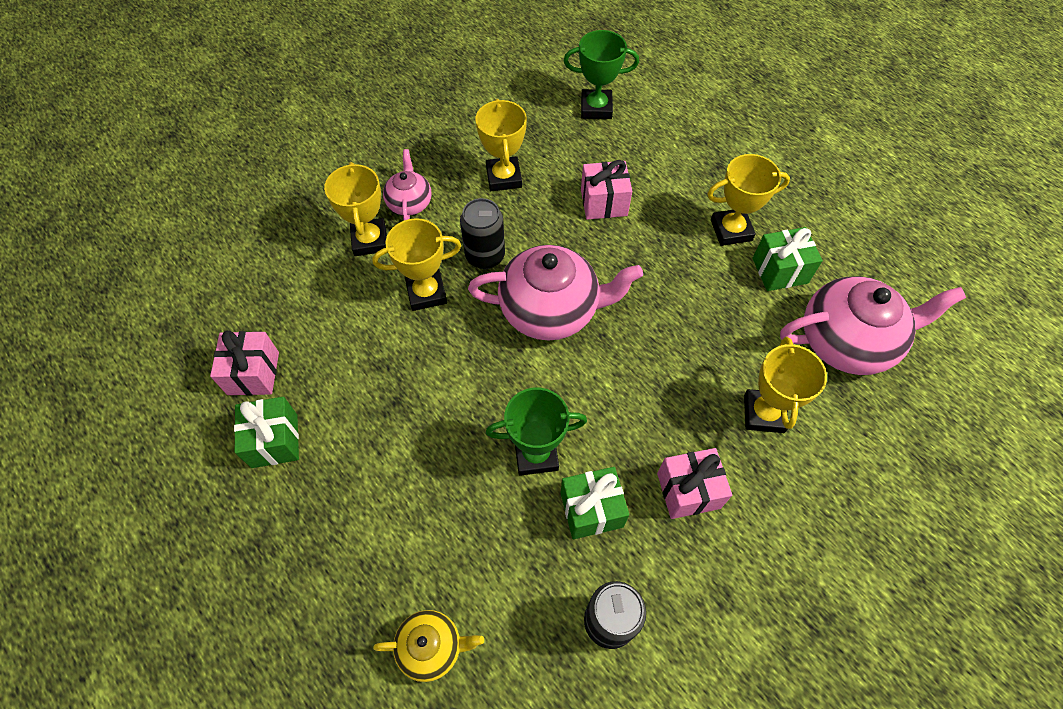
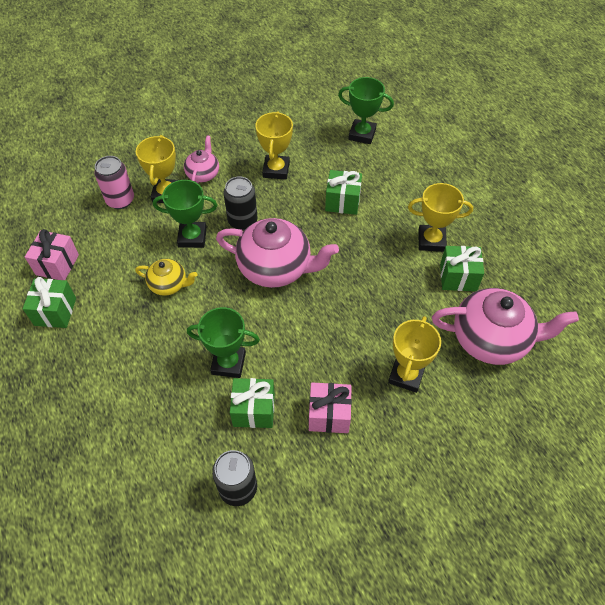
camera: 15 degrees right, 5 degrees down
yellow trophy [372,218,461,311] -> green trophy [153,180,217,248]
yellow teapot [373,610,484,682] -> yellow teapot moved to [135,259,198,296]
pink gift [581,160,632,220] -> green gift [325,170,362,215]
none -> pink can [94,156,134,209]

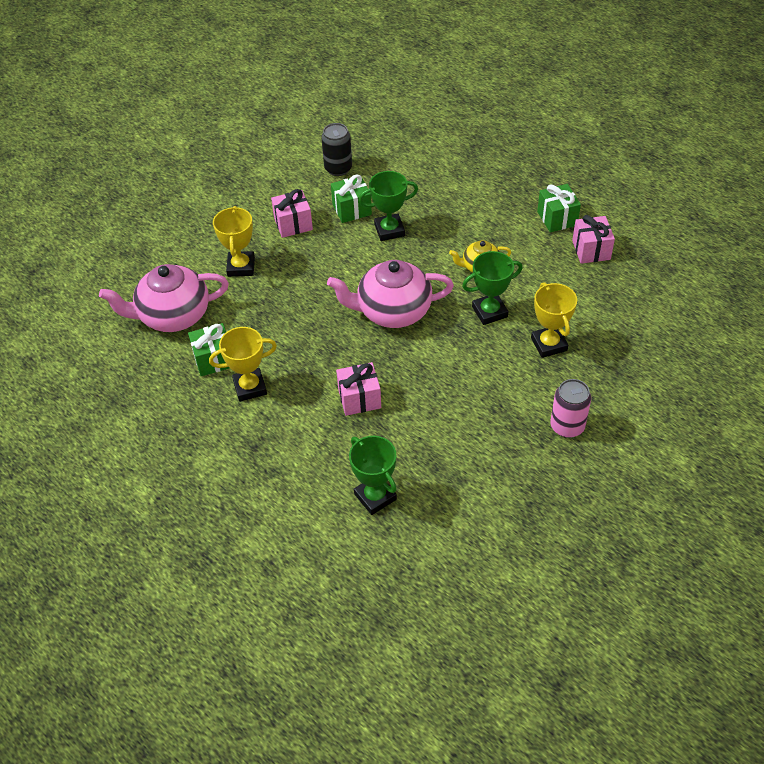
camera: 160 degrees right, 5 degrees down
pink can [94,156,134,209] -> pink can moved to [550,379,591,438]
pink teapot [184,135,219,183] -> none
black can [224,176,257,230] -> none
yellow trophy [255,111,293,180] -> none
green gift [325,170,362,215] -> pink gift [336,362,381,416]
green trophy [338,77,394,144] -> green trophy turned 60 degrees clockwise [349,436,397,515]

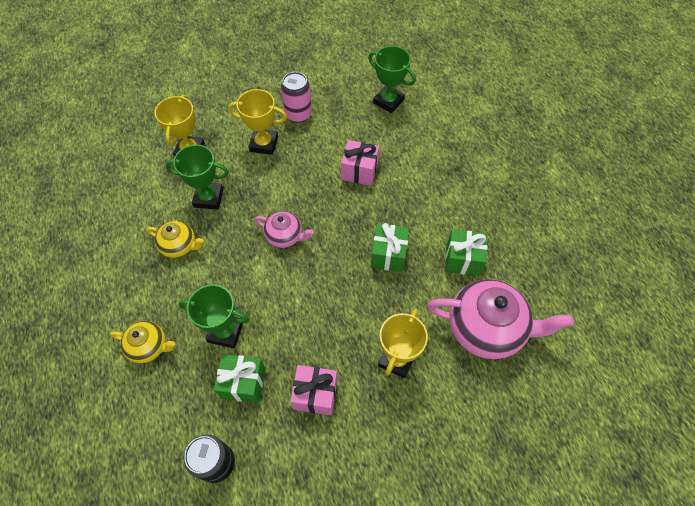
camera: 155 degrees left, 10 degrees up
yellow trophy [209,327,277,402] -> yellow trophy moved to [228,89,287,155]
pink teapot [327,260,454,328] -> pink teapot [255,211,314,248], size x0.53
green trophy [349,436,397,515] -> green trophy turned 45 degrees counterclockwise [368,46,416,113]
green gift [537,184,581,232] -> green gift moved to [371,223,409,272]
pink can [550,379,591,438] -> pink can moved to [281,72,312,123]
pink gift [572,215,615,264] -> none
none -> yellow teapot [110,321,175,363]

